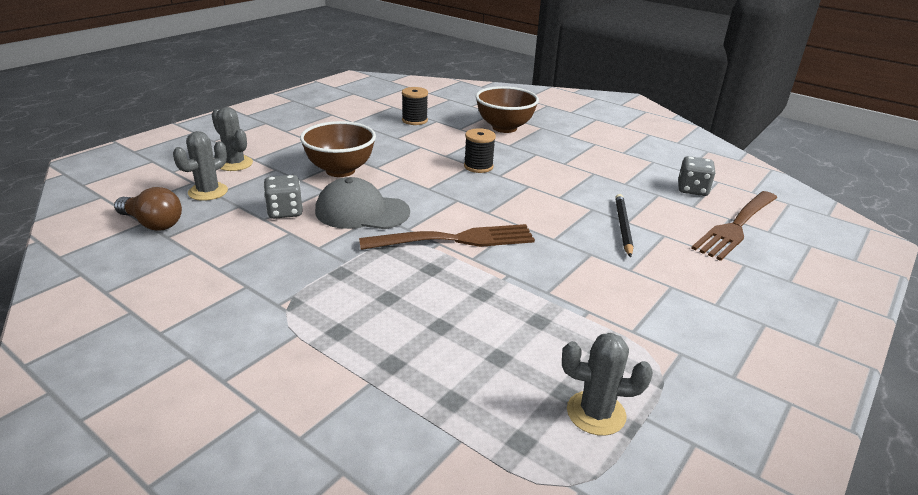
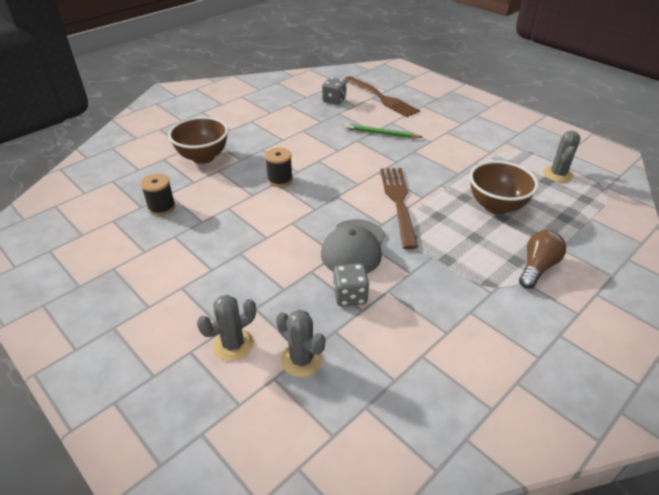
camera: 80 degrees left, 10 degrees up
brown light bulb [114,187,182,231] -> brown light bulb moved to [519,230,566,289]
brown bowl [300,121,376,177] -> brown bowl moved to [470,161,538,215]
black pencil [615,194,633,258] -> green pencil [345,124,422,138]

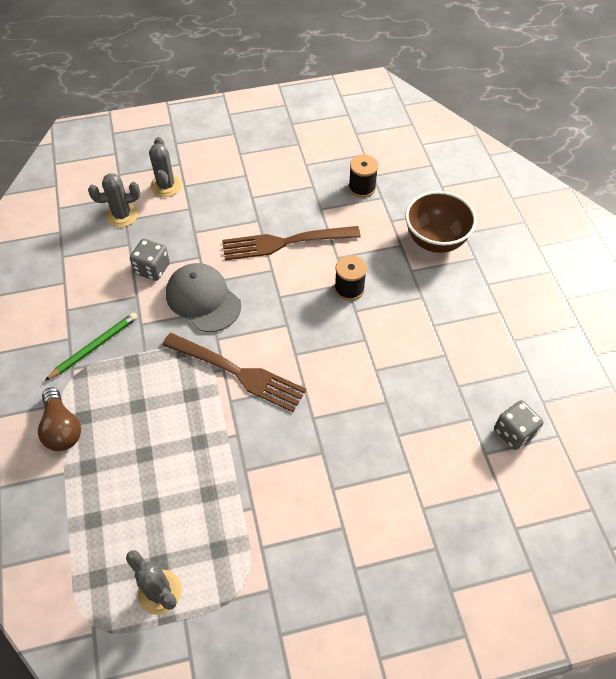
camera: 120 degrees right, 15 degrees up
brown fork [344,76,420,117] -> brown fork moved to [222,226,361,260]
green pencil [345,124,422,138] -> green pencil moved to [45,313,138,381]
brown bowl [470,161,538,215] -> none

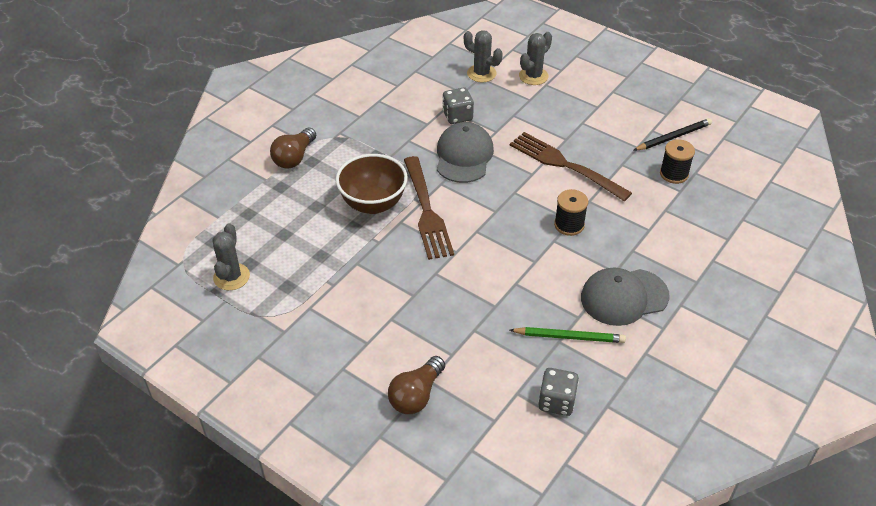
camera: 50 degrees right, 10 degrees down
green pencil [45,313,138,381] -> green pencil moved to [510,327,626,343]
brown bowl [405,191,477,253] -> brown bowl moved to [336,154,408,214]
none -> brown light bulb [388,356,445,414]
none -> grey cap [581,267,670,326]
none -> black pencil [634,118,712,151]

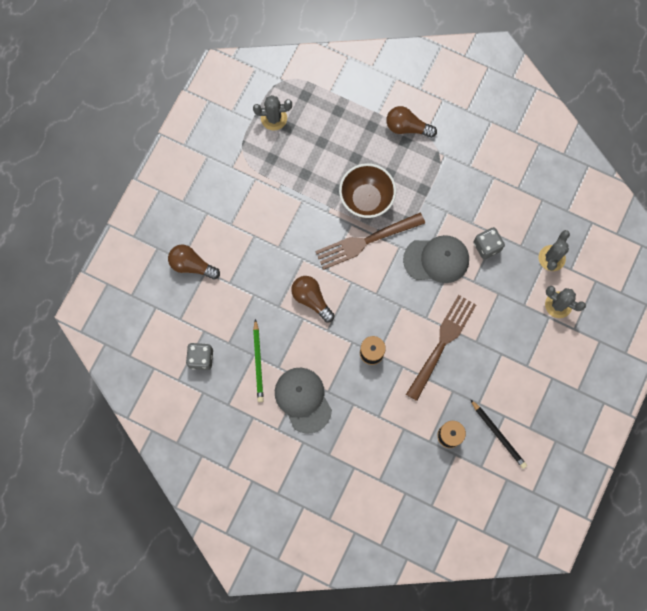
camera: 80 degrees right, 30 degrees up
none -> brown light bulb [291,276,335,322]

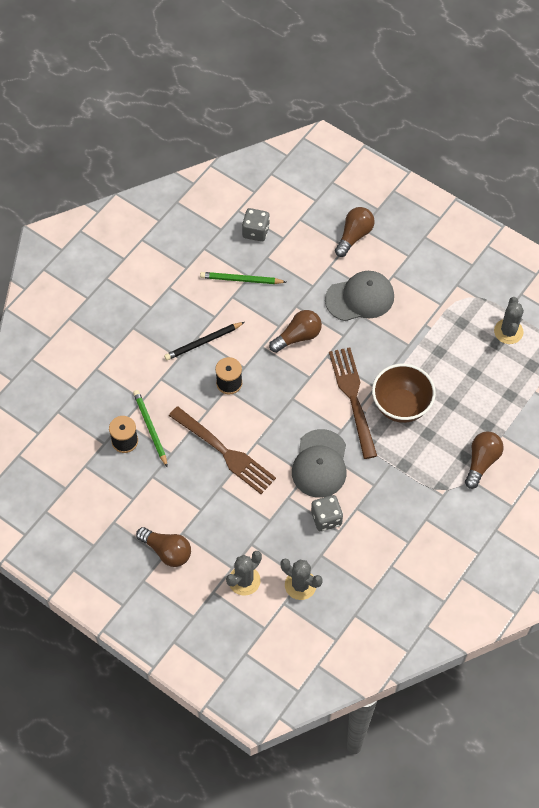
camera: 100 degrees right, 15 degrees down
grey cap [275,368,332,434] -> grey cap moved to [325,271,394,321]
black pencil [470,399,527,469] -> black pencil moved to [164,322,245,360]
none -> green pencil [133,390,168,468]
none -> brown light bulb [136,527,191,567]

